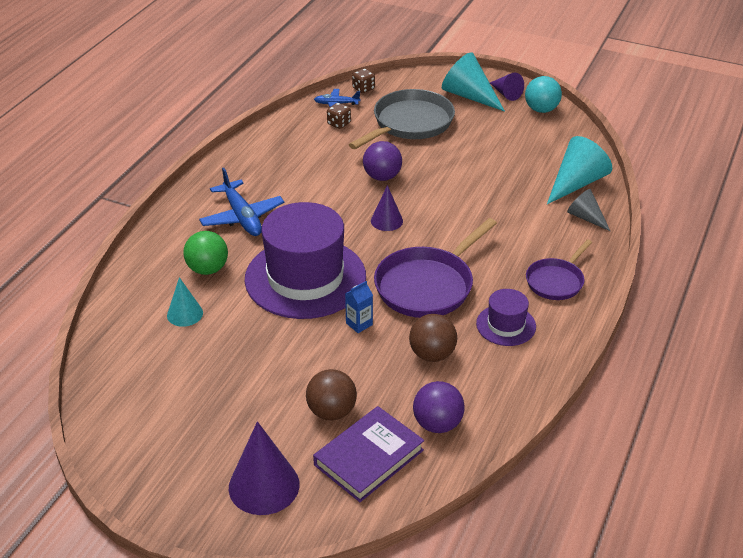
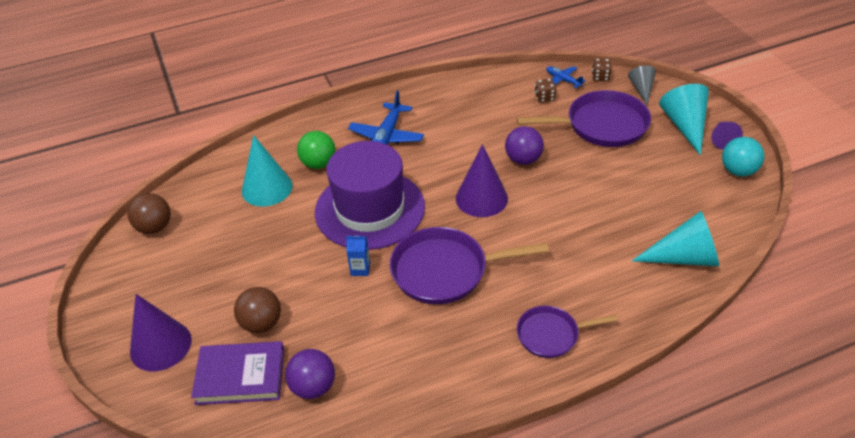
camera: 45 degrees right, 5 degrees up
turquoise cone [167,277,203,327] -> turquoise cone [242,135,293,206], size x1.68
grey pan [349,89,455,149] -> purple pan [517,90,651,147]
purple cone [371,185,403,231] -> purple cone [456,144,508,217], size x1.68
brown ball [409,314,457,362] -> brown ball moved to [127,193,171,234]
purple hat [476,289,536,346] -> none
grey cone [567,189,610,231] -> grey cone moved to [628,65,656,105]

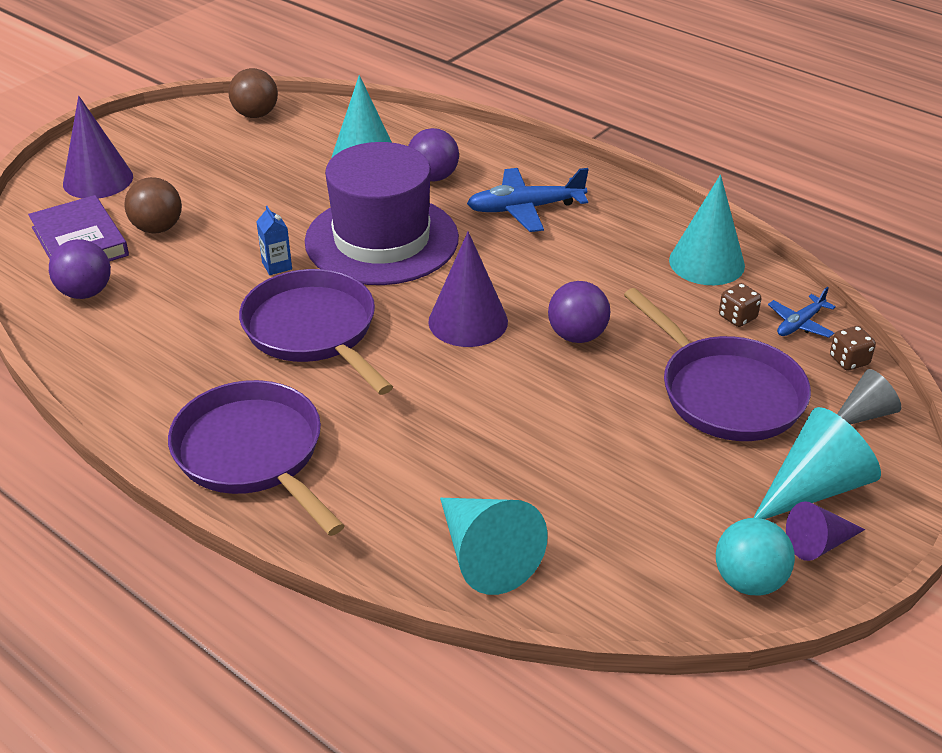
camera: 60 degrees right, 5 degrees down
green ball [297,131,335,169] -> purple ball [408,128,459,181]
purple pan [517,306,618,358] -> purple pan [168,380,345,536], size x1.68
blue plane [546,66,586,88] -> blue plane turned 150 degrees counterclockwise [768,287,836,338]
none -> turquoise cone [669,175,745,285]

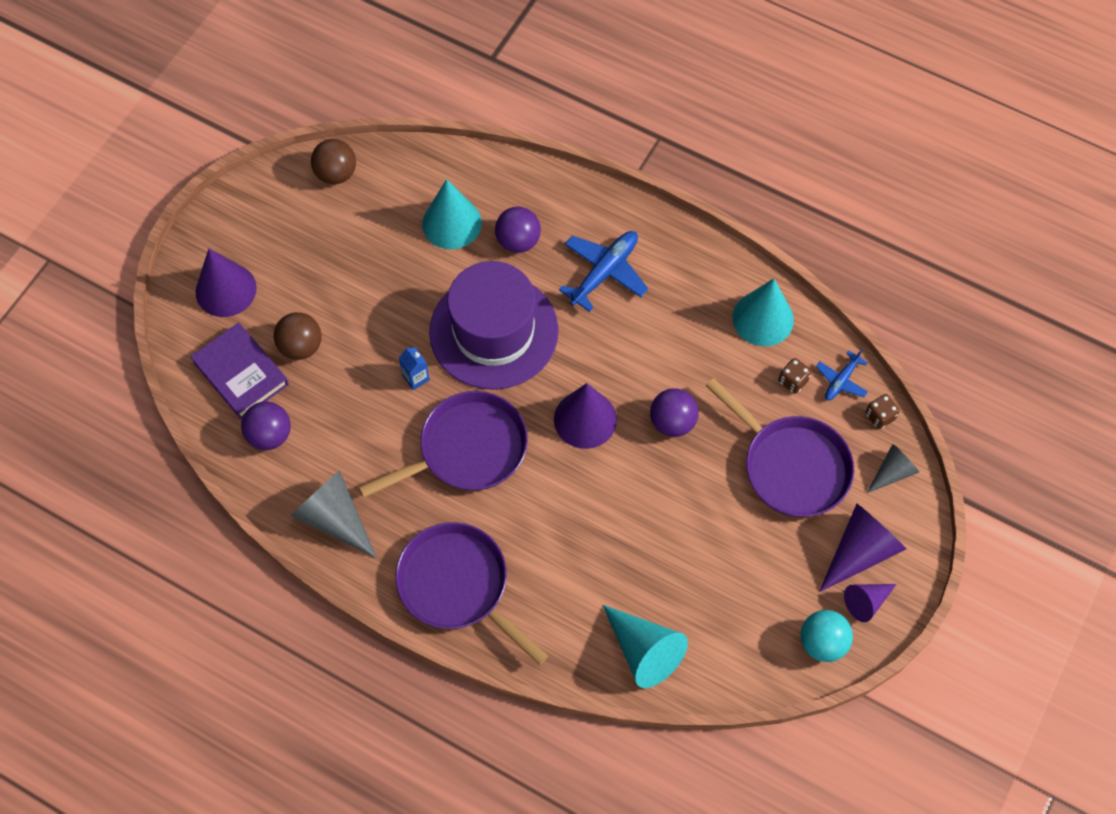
camera: 10 degrees left, 25 degrees up
purple pan [239,269,393,395] -> purple pan turned 105 degrees clockwise [358,391,528,498]
blue plane [467,168,589,232] -> blue plane turned 150 degrees clockwise [559,231,648,312]
turquoise cone [753,407,881,519] -> purple cone [819,503,906,592]
none -> grey cone [291,470,377,558]

